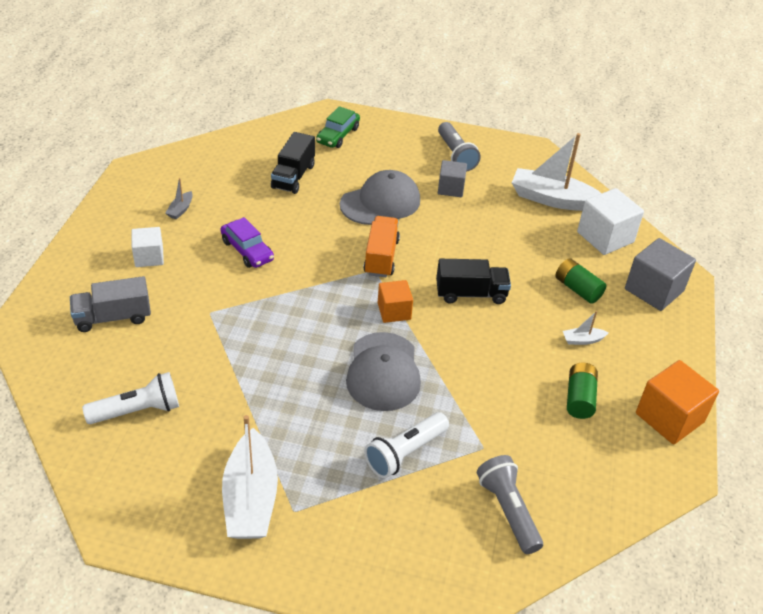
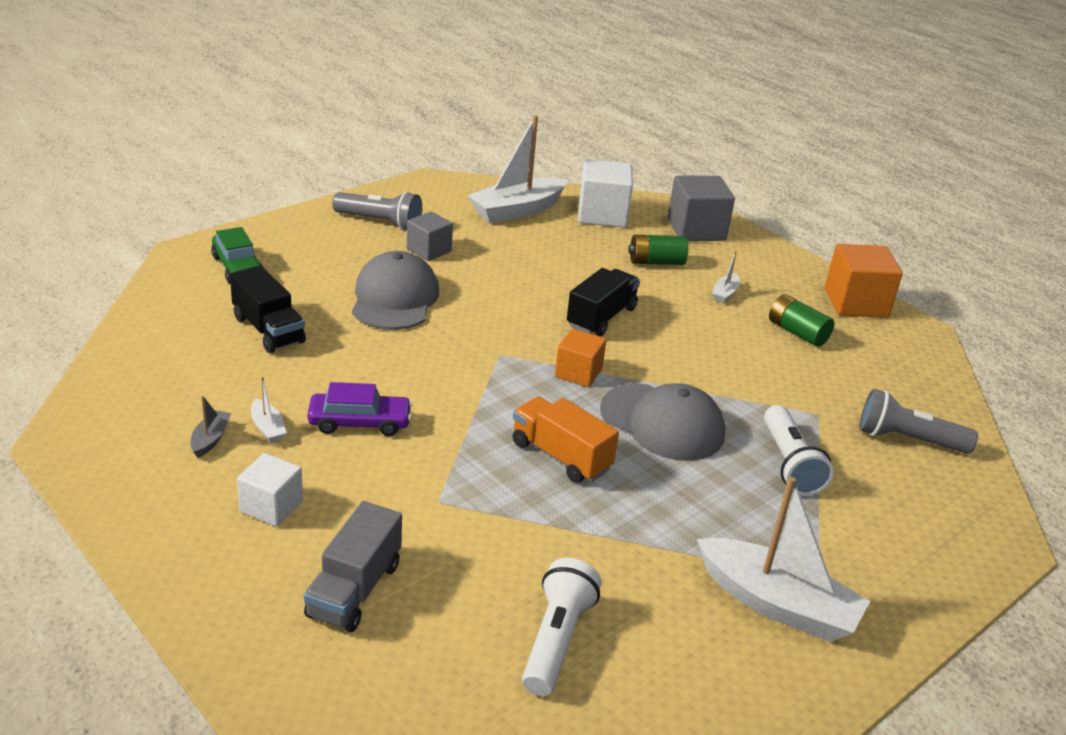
camera: 55 degrees left, 10 degrees down
grey boat [166,178,193,220] -> grey boat turned 135 degrees counterclockwise [190,396,231,458]
orange truck [363,216,400,277] -> orange truck moved to [512,396,619,483]
none -> white boat [251,377,287,443]

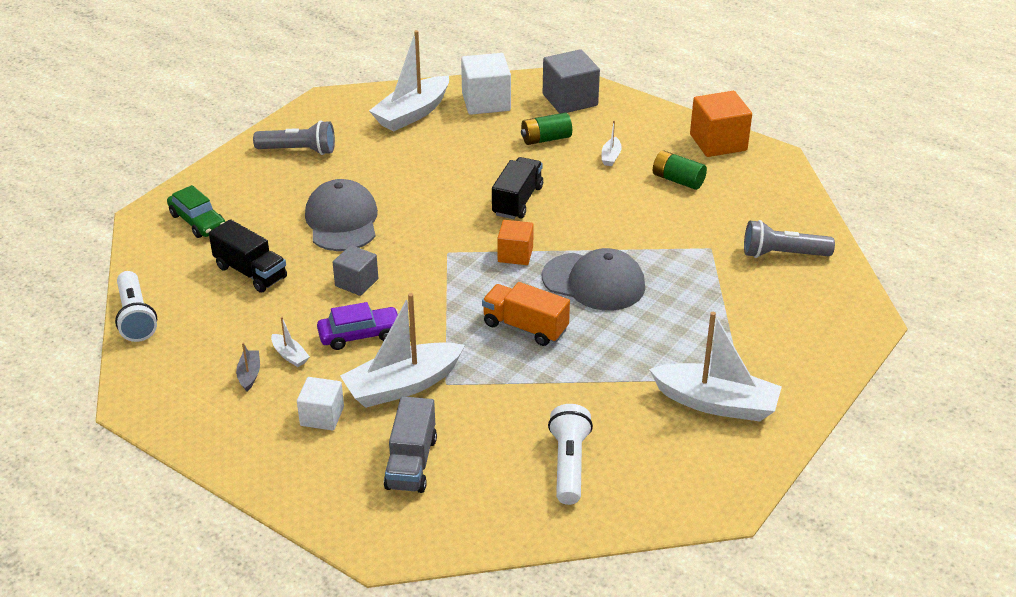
camera: 10 degrees left, 5 degrees up
grey cube [407,211,453,261] -> grey cube moved to [333,245,378,296]
white flashlight [764,405,834,496] -> white flashlight moved to [115,271,157,342]
none -> white boat [340,293,465,408]

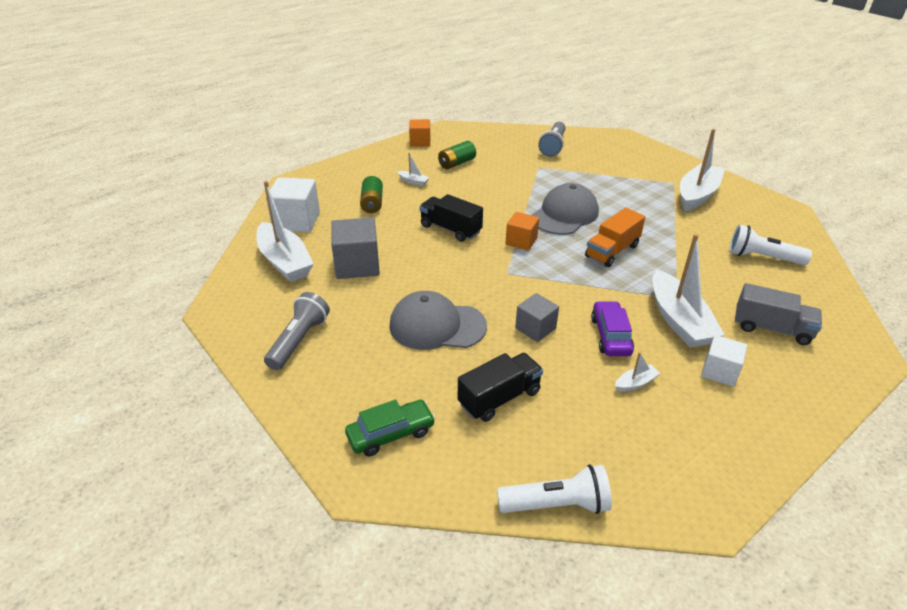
camera: 75 degrees left, 0 degrees up
grey boat [236,343,260,391] -> none
grey cube [543,49,600,114] -> grey cube moved to [331,218,380,279]
orange cube [690,91,752,157] -> orange cube [409,119,430,147], size x0.63

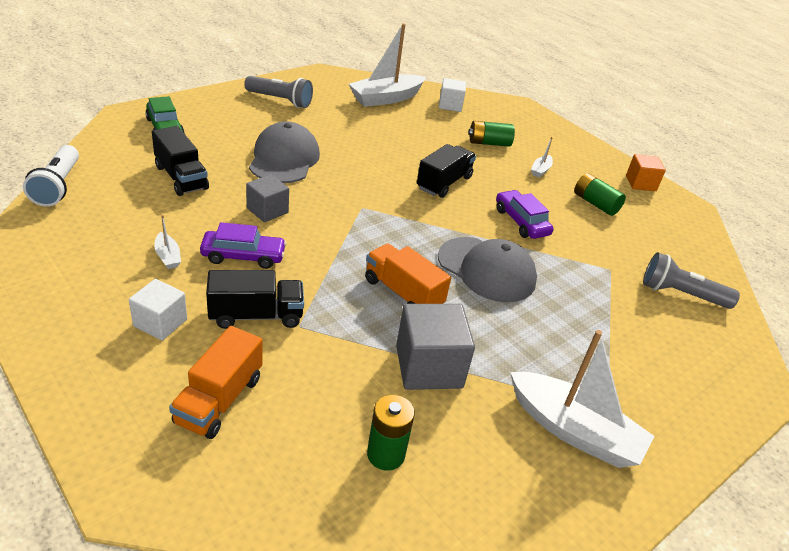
camera: 85 degrees right, 0 degrees up
white cube [266,177,320,232] -> white cube [439,78,466,112], size x0.63
grey cube [331,218,380,279] -> grey cube moved to [396,304,475,390]
orange cube [505,212,539,251] -> none
white boat [652,234,725,348] -> black truck [206,270,304,329]
white flashlight [729,225,812,265] -> green battery [367,395,415,471]
grey truck [735,283,822,345] -> orange truck [169,326,263,439]
none -> purple car [496,190,554,239]

